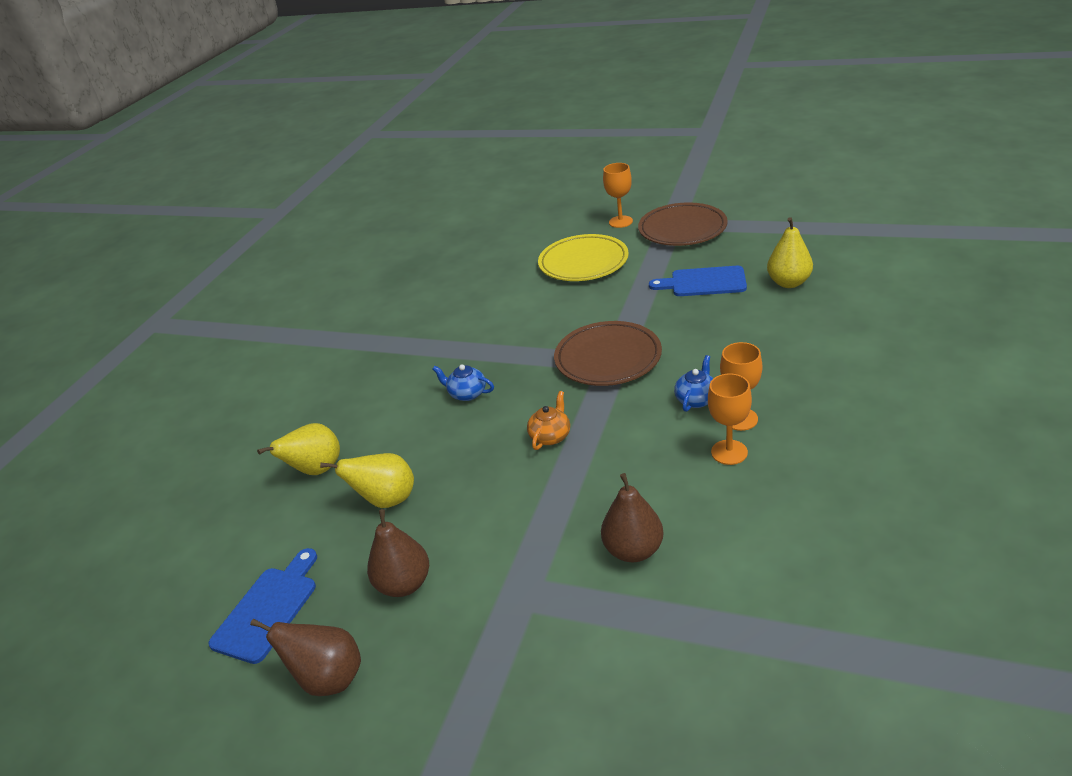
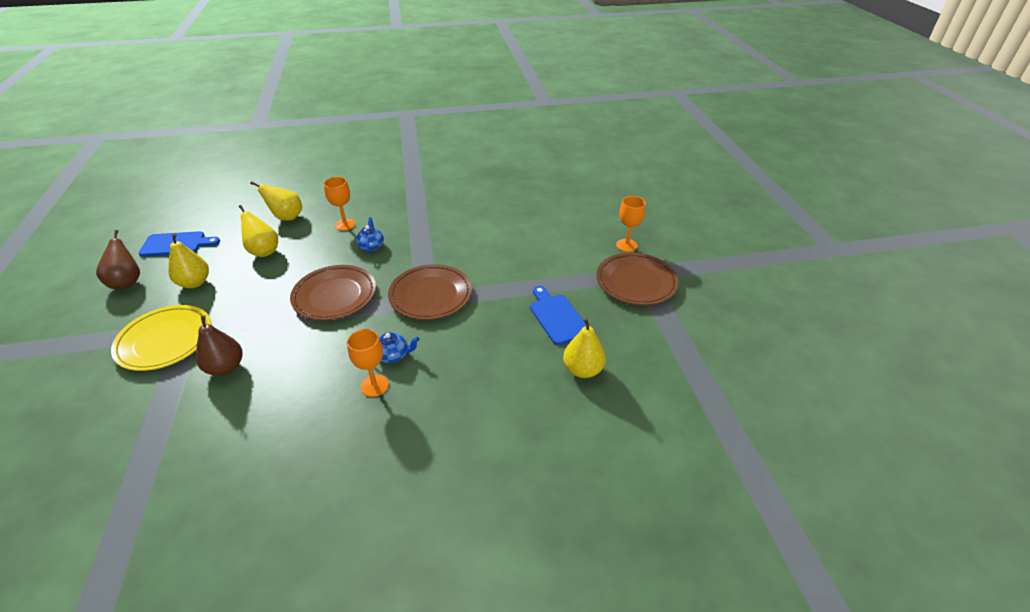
camera: 55 degrees right, 5 degrees up
brown pear [367,509,429,597] -> yellow pear [168,234,209,288]
orange teapot [527,391,570,450] -> brown plate [290,265,376,320]
yellow plate [538,234,629,281] -> yellow plate moved to [111,305,212,371]
orange goblet [708,374,752,465] -> orange goblet moved to [324,177,356,231]

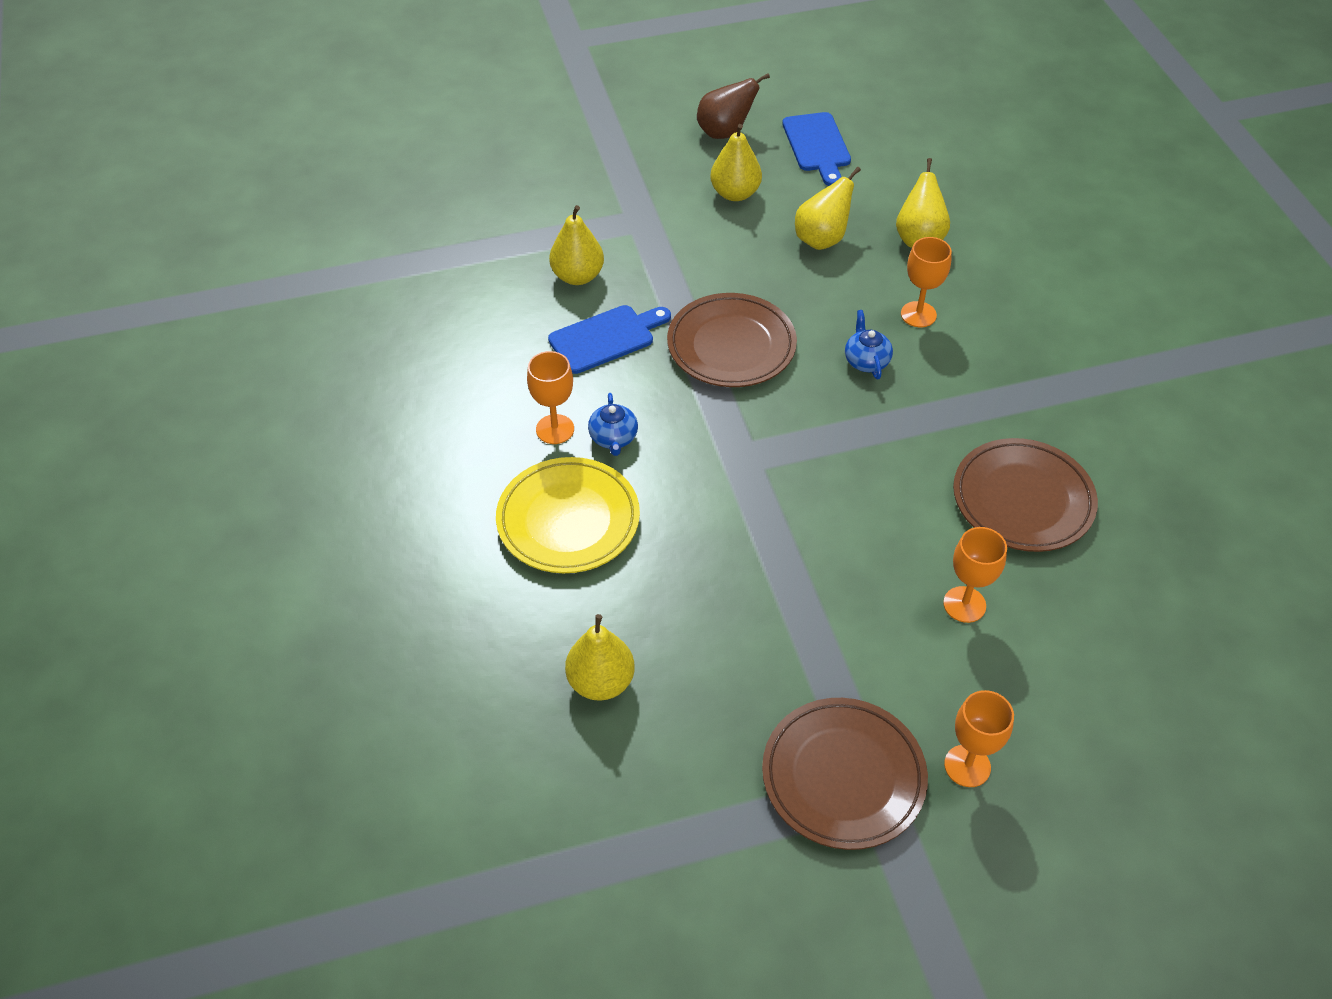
camera: 85 degrees right, 10 degrees up
yellow plate [111,305,212,371] -> yellow plate moved to [496,457,640,573]
brown pear [196,315,243,376] -> yellow pear [549,205,604,285]
blue teapot [356,217,384,253] -> blue teapot turned 90 degrees counterclockwise [845,310,893,379]
brown plate [388,264,472,320] -> brown plate moved to [953,438,1098,552]
blue cutting board [530,286,586,345] -> blue cutting board moved to [548,305,671,374]
none -> orange goblet [943,527,1007,623]

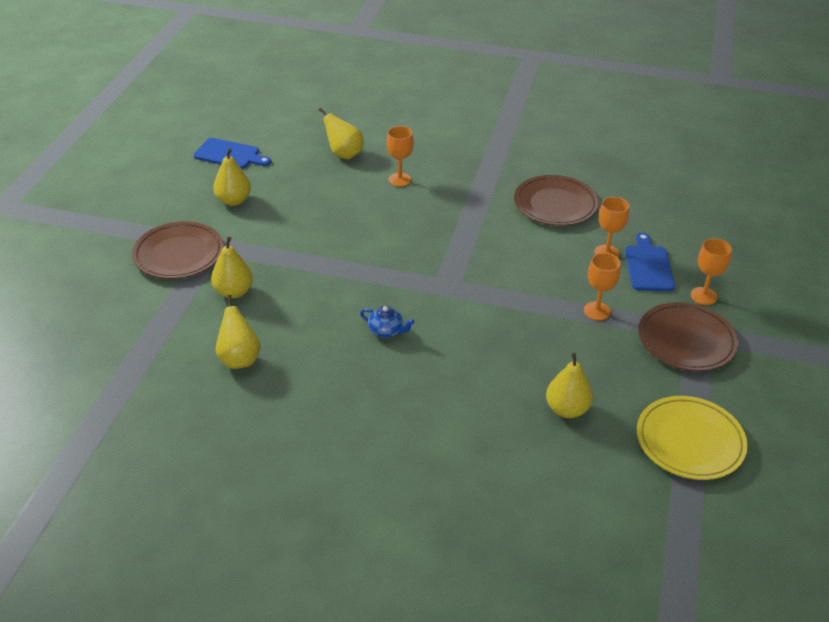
camera: 60 degrees left, 10 degrees down
yellow plate [496,457,640,573] -> yellow plate moved to [637,396,748,480]
orange goblet [527,351,574,444] -> orange goblet moved to [584,253,621,320]
blue cutting board [548,305,671,374] -> blue cutting board moved to [625,233,675,291]
brown plate [667,293,797,387] -> brown plate moved to [132,221,223,279]
brown pear [697,73,770,139] -> none
yellow pear [795,167,861,250] -> yellow pear moved to [216,295,261,369]
blue teapot [845,310,893,379] -> none

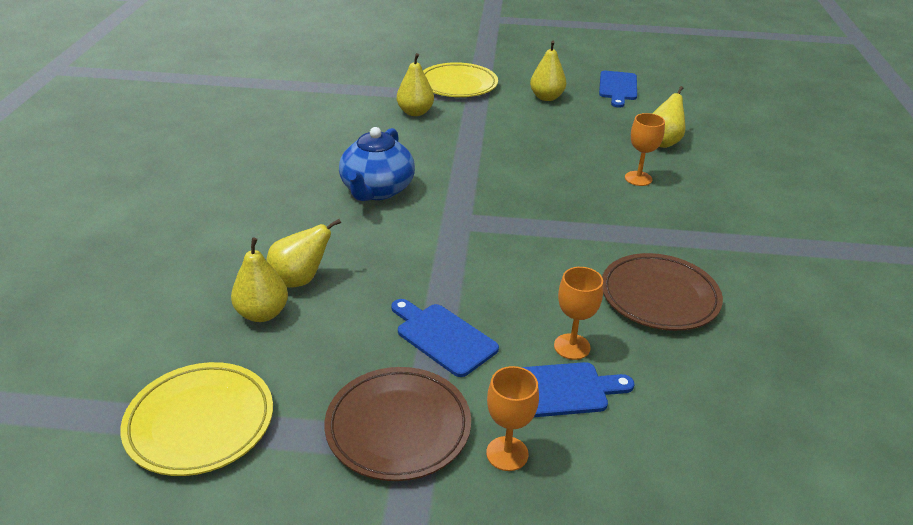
camera: 80 degrees right, 5 degrees down
brown plate [132,221,223,279] -> yellow plate [423,62,498,97]
yellow pear [216,295,261,369] -> yellow pear moved to [266,219,341,288]
blue teapot [360,306,414,338] -> blue teapot [339,127,415,201], size x2.05
orange goblet [584,253,621,320] -> blue cutting board [391,299,499,377]

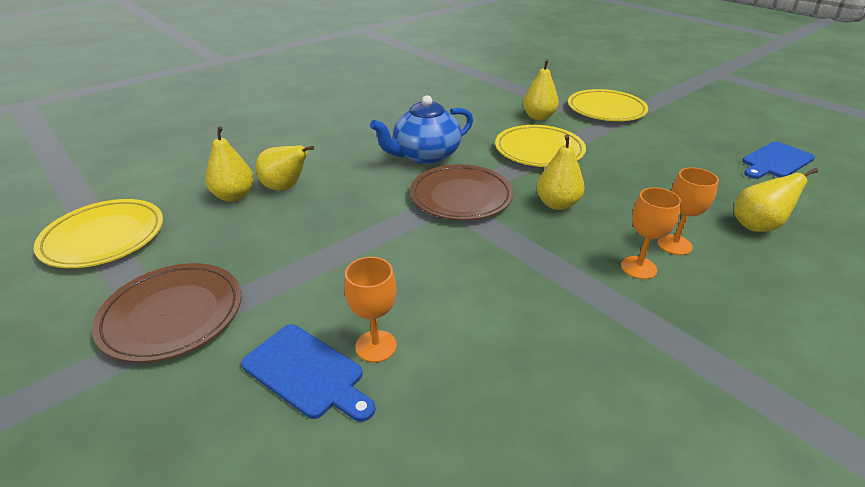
camera: 45 degrees right, 0 degrees up
blue cutting board [391,299,499,377] -> none
orange goblet [486,366,539,471] -> orange goblet moved to [621,187,682,279]
yellow pear [530,41,566,101] -> yellow pear moved to [537,135,585,210]
brown plate [602,253,723,331] -> brown plate moved to [410,164,513,220]
none -> yellow plate [495,125,586,167]

